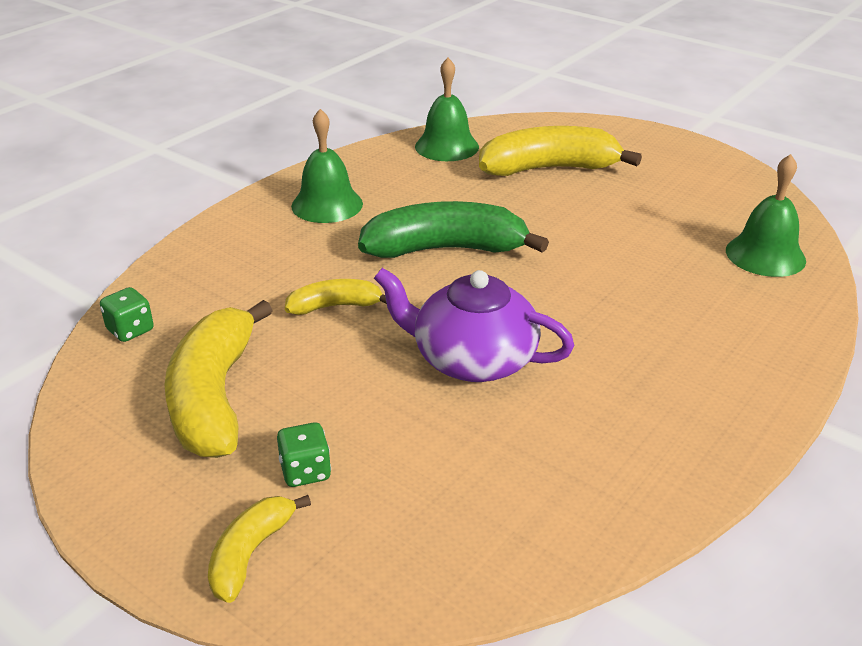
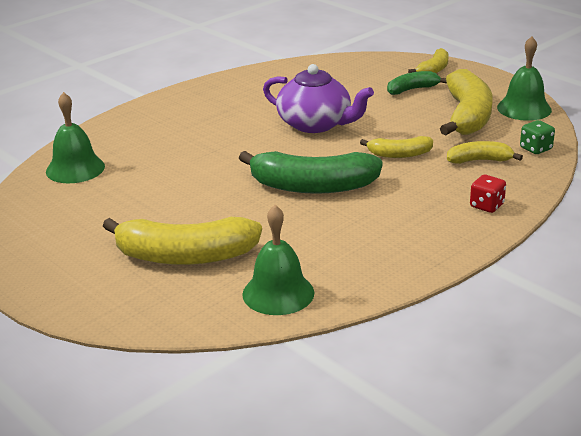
camera: 170 degrees left, 5 degrees down
green dice [277,422,331,487] -> green banana [387,71,447,95]
green bell [291,109,363,223] -> green bell moved to [497,36,552,121]
none -> yellow banana [447,141,523,164]
none -> red dice [470,175,506,213]

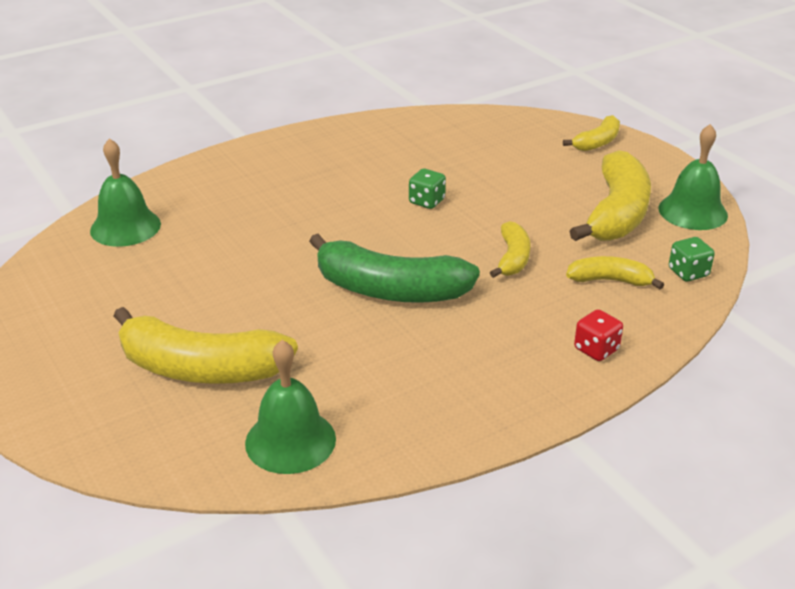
camera: 10 degrees right, 5 degrees up
purple teapot [263,64,374,133] -> green dice [409,169,446,209]
yellow banana [360,136,433,158] -> yellow banana turned 90 degrees counterclockwise [490,221,531,278]
green banana [387,71,447,95] -> none

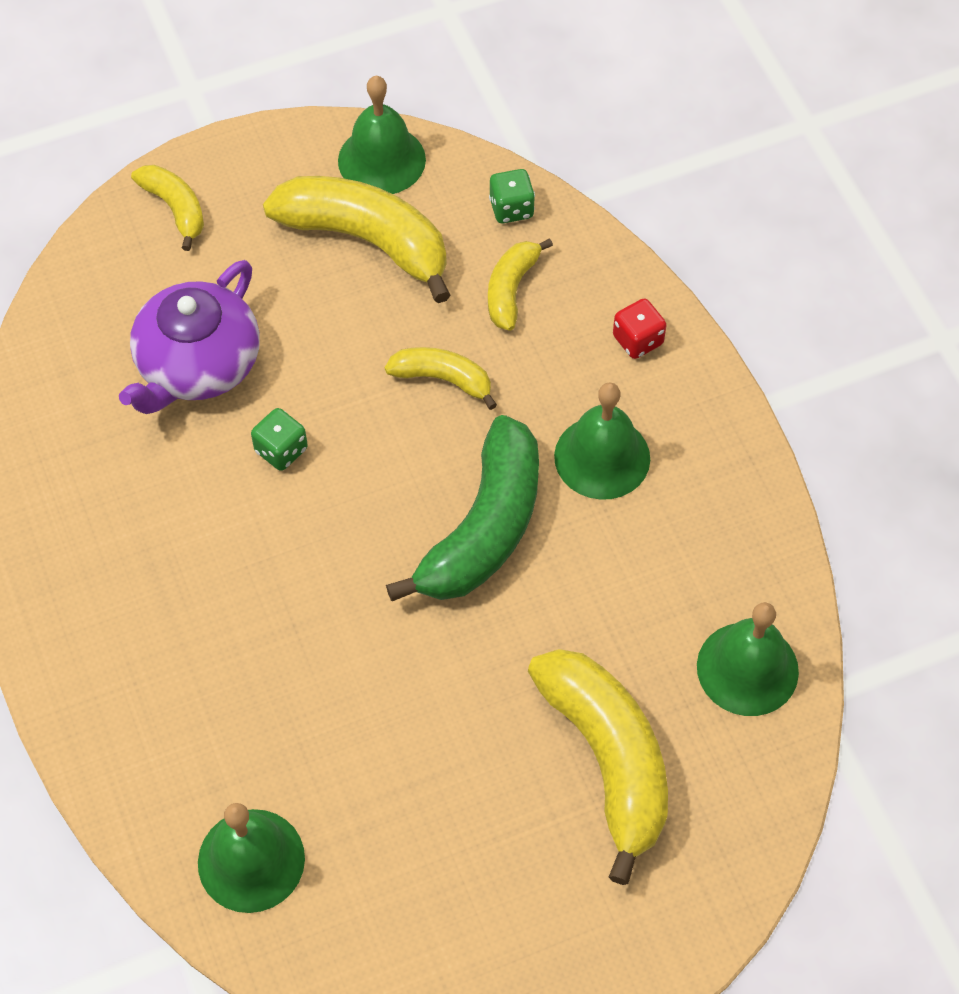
camera: 80 degrees left, 25 degrees up
yellow banana [114,307,298,384] -> yellow banana turned 45 degrees counterclockwise [528,649,668,885]
none -> purple teapot [119,260,260,414]
none -> green bell [554,383,650,500]

